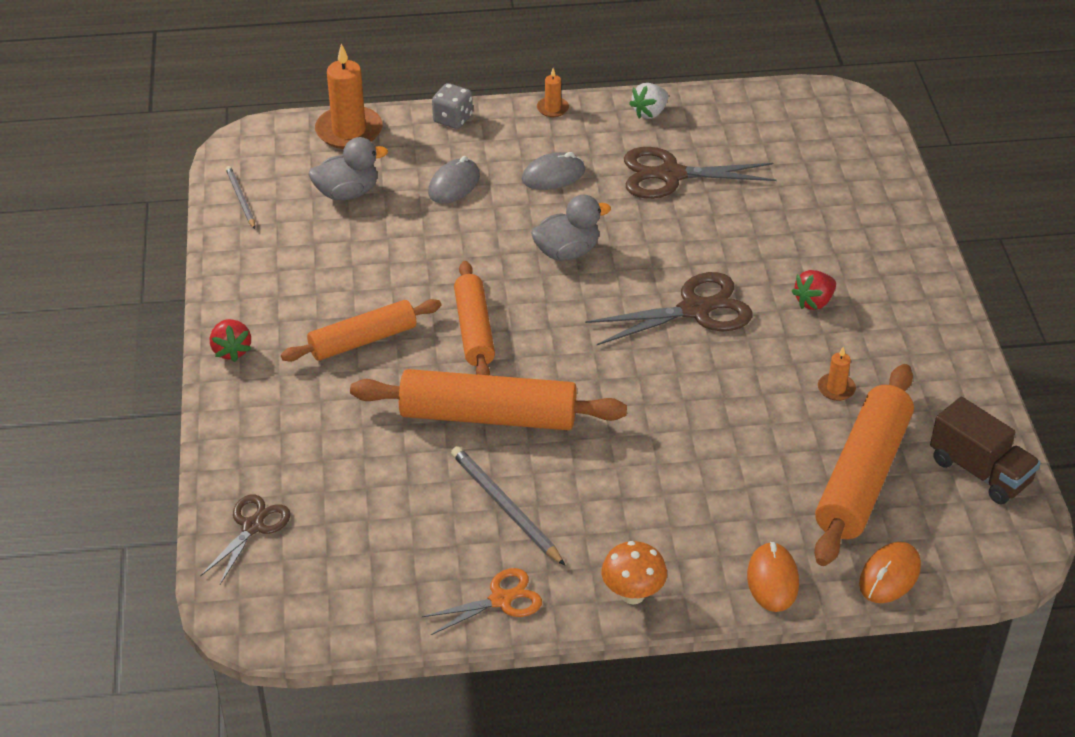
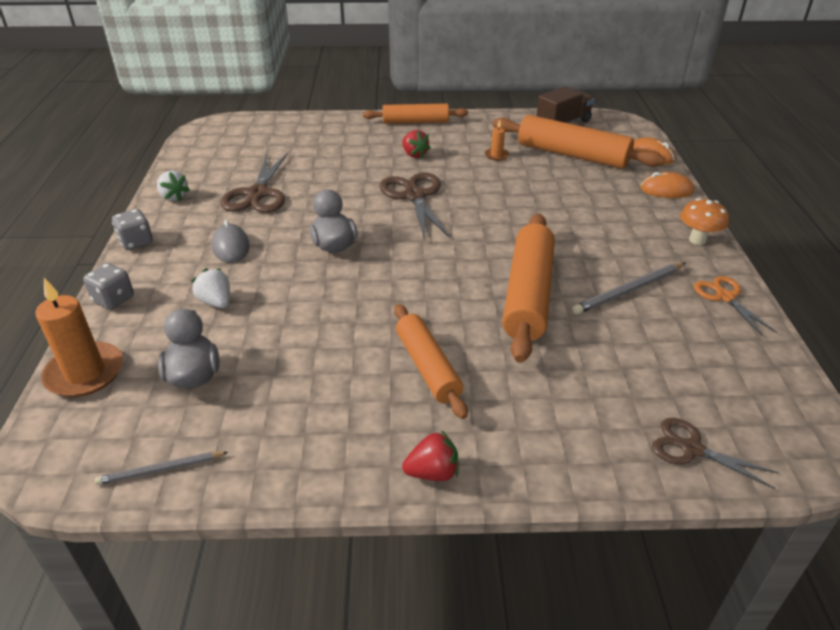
camera: 85 degrees left, 5 degrees down
grey mouse [428,156,480,203] -> white strawberry [191,268,230,308]
orange rolling pin [454,261,495,375] -> orange rolling pin moved to [363,103,468,124]
orange candle [537,68,569,117] -> grey dice [112,209,153,250]

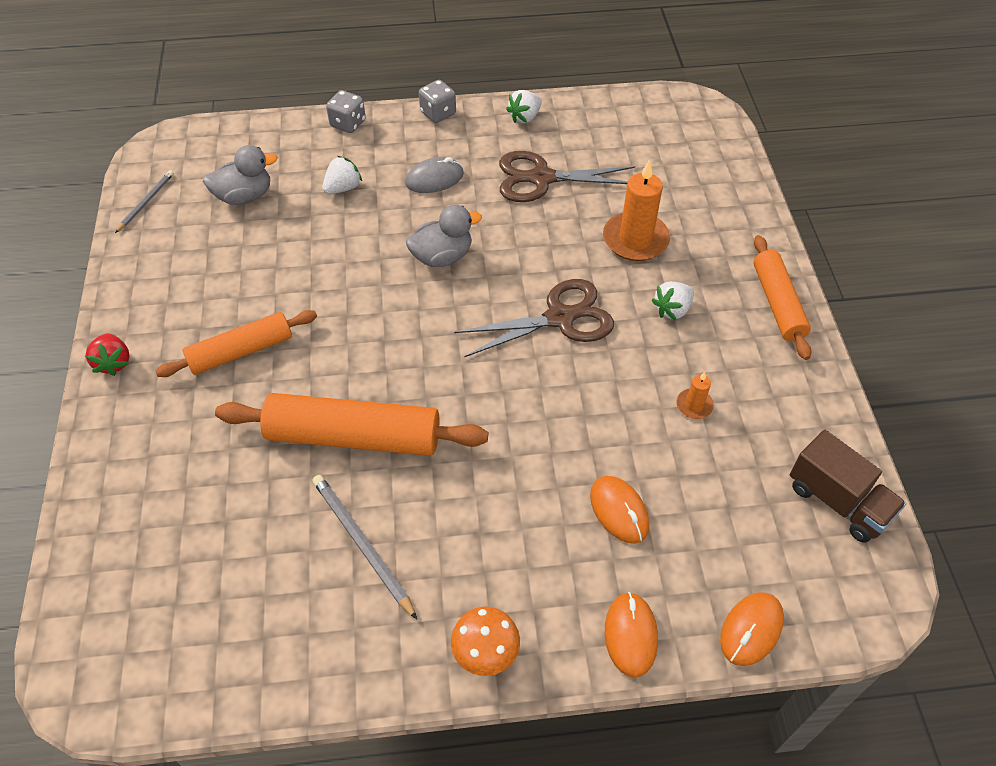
camera: 85 degrees right, 15 degrees up
orange candle [35,278,123,397] -> orange candle moved to [603,159,670,261]
grey pencil [95,452,228,485] -> grey pencil turned 45 degrees clockwise [115,170,174,233]
red strawberry [402,130,431,158] -> white strawberry [652,281,694,320]
orange rolling pin [493,115,665,169] -> none
brown scissors [652,418,779,489] -> none
orange scissors [694,276,778,337] -> none
none -> orange mouse [590,476,649,544]

